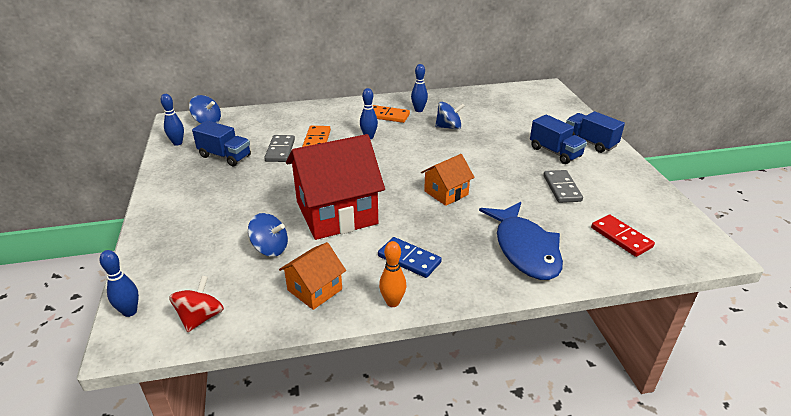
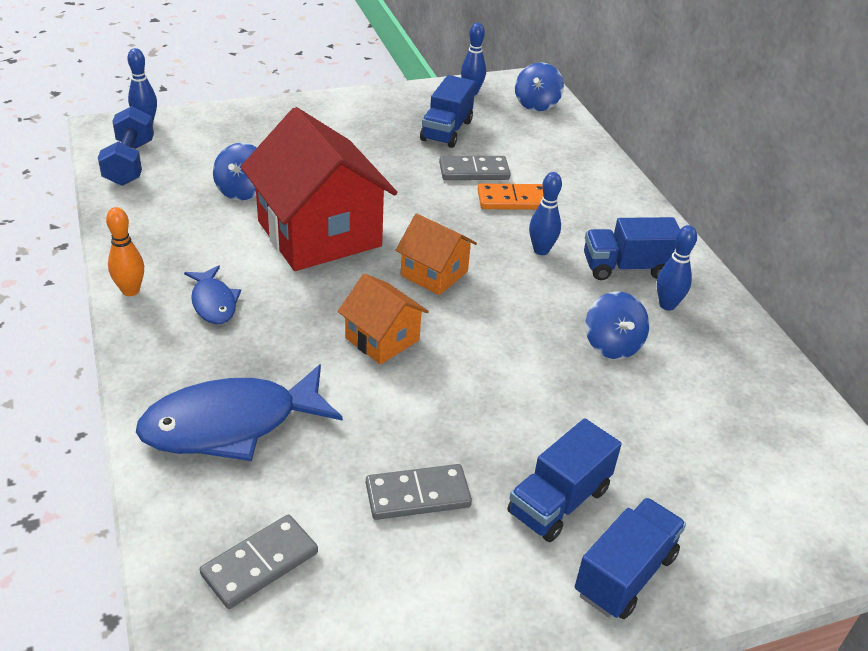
camera: 80 degrees right, 5 degrees up
red spinning top [169,275,224,332] -> blue dumbbell [98,106,154,186]
orange house [279,242,346,310] -> orange house moved to [395,213,477,295]
orange domino [372,105,410,123] -> blue truck [584,217,680,280]
blue domino [378,237,442,278] -> blue fish [184,265,241,324]
red domino [591,214,655,257] -> grey domino [200,514,318,609]

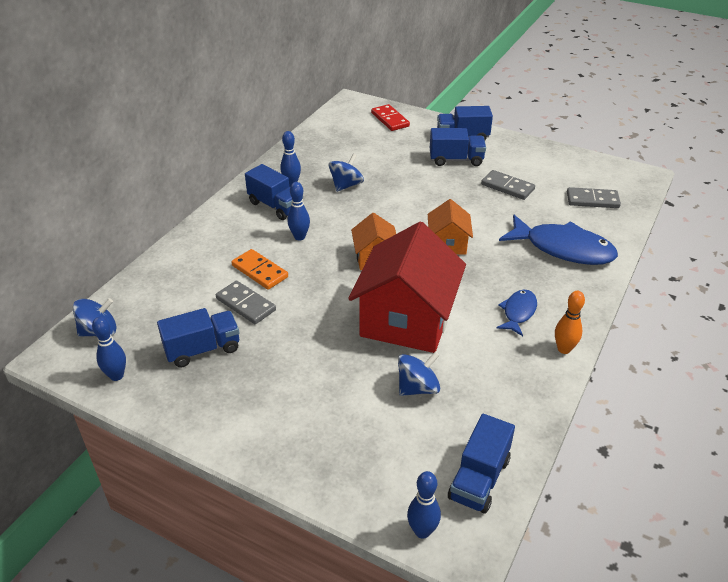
camera: 130 degrees left, 0 degrees up
blue dumbbell [98,106,154,186] -> blue truck [448,414,515,514]
none -> red domino [371,104,410,131]

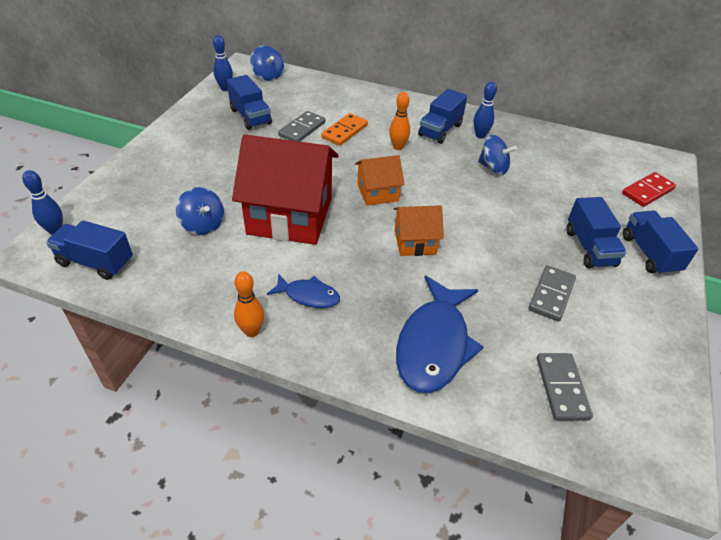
camera: 80 degrees right, 5 degrees up
blue bowling pin [288,182,310,240] -> orange bowling pin [389,92,410,150]

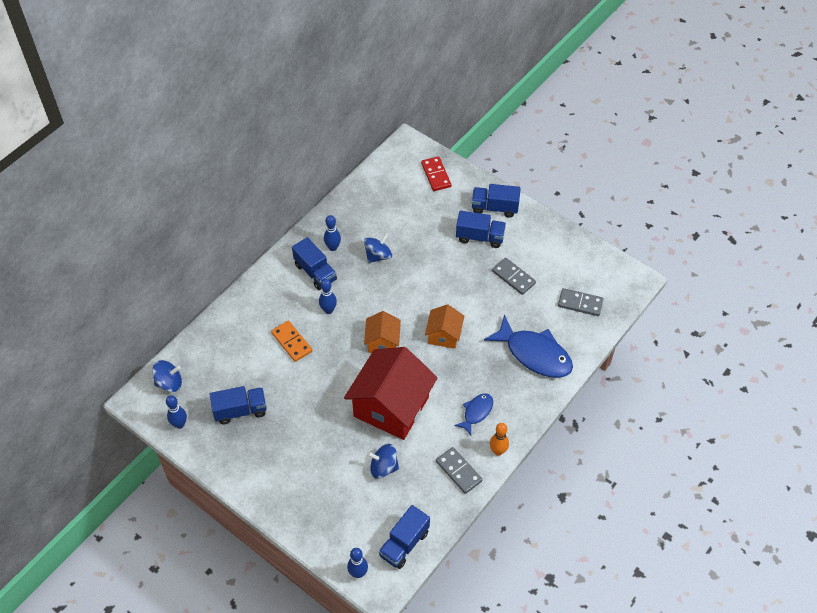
camera: 70 degrees left, 10 degrees up
blue spinning top [176,187,224,235] -> blue spinning top turned 150 degrees counterclockwise [367,444,399,479]
grey domino [278,111,325,142] -> grey domino moved to [436,447,483,494]
orange bowling pin [389,92,410,150] -> blue bowling pin [319,279,337,314]

